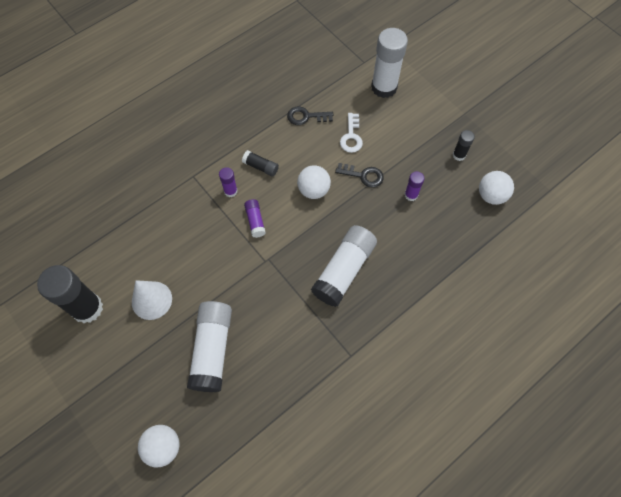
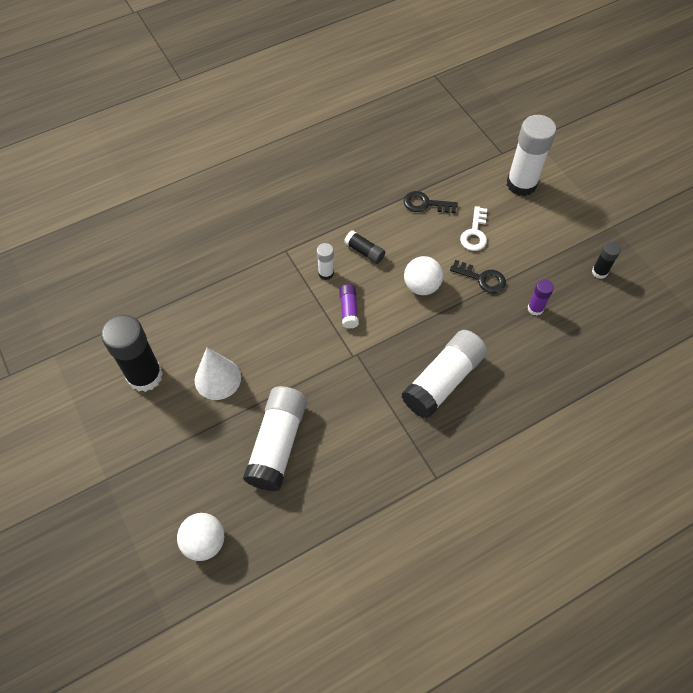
camera: 10 degrees right, 5 degrees down
purple glue stick [219,167,238,197] -> white glue stick [317,243,334,280]
white ball [479,171,514,205] -> none

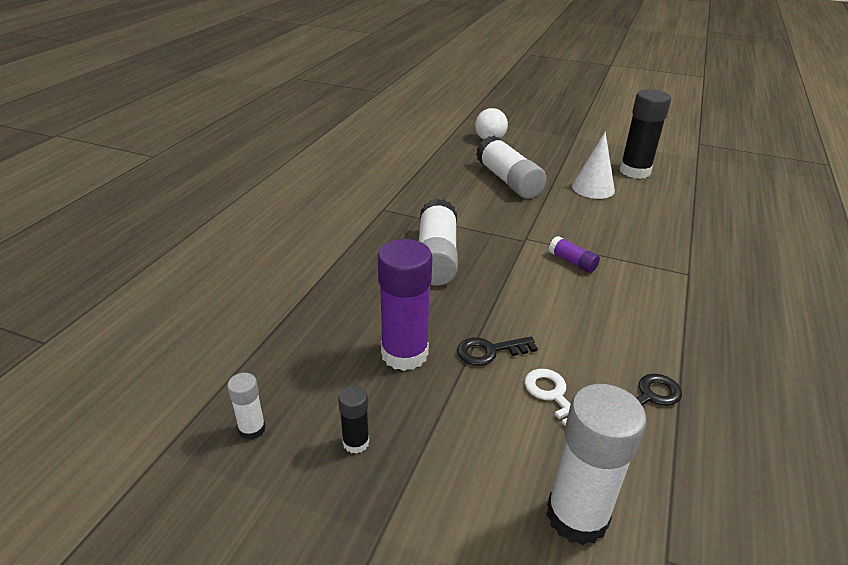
camera: 140 degrees right, 25 degrees down
white glue stick [317,243,334,280] -> white glue stick moved to [227,373,266,440]
black glue stick [344,231,385,264] -> none
white ball [404,256,443,295] -> none
purple glue stick [528,279,554,316] -> purple glue stick [378,239,432,371], size x2.08

